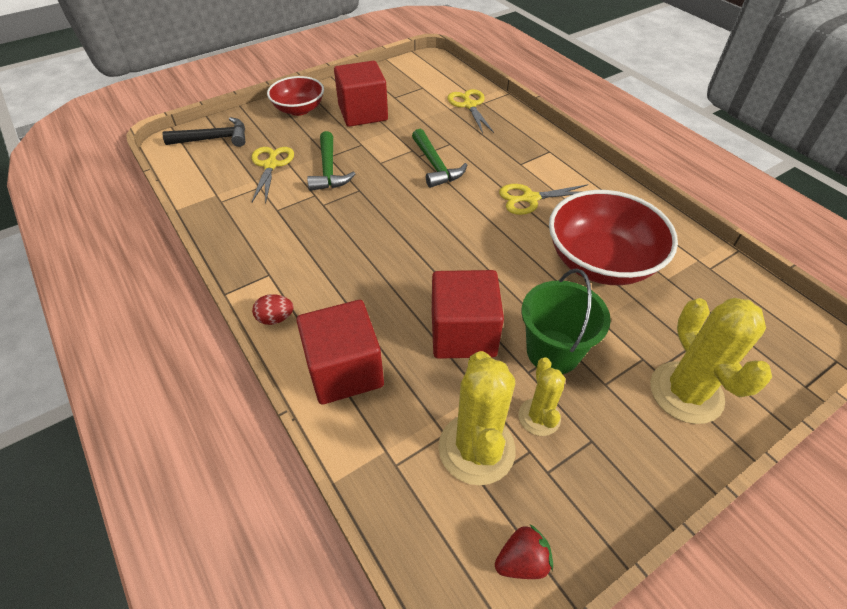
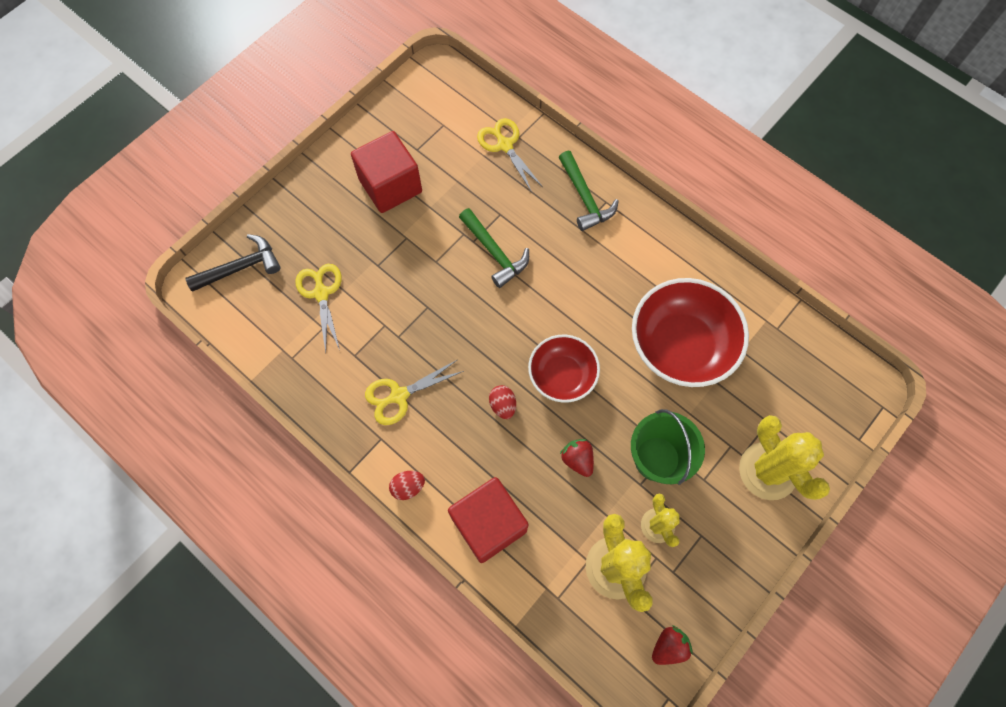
camera: 15 degrees left, 20 degrees up
red bowl [267,76,324,116] -> red bowl moved to [528,335,600,403]
green hammer [307,131,355,191] -> green hammer moved to [559,151,619,231]
red cube [432,270,504,359] -> red strawberry [560,439,594,477]
yellow scissors [499,184,588,215] -> yellow scissors moved to [365,360,464,425]
none -> red egg [489,385,516,419]

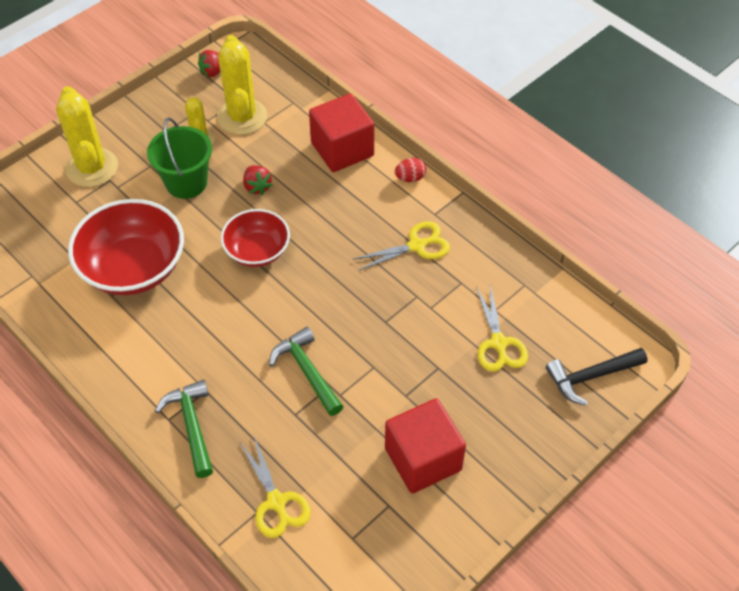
camera: 175 degrees left, 15 degrees down
red egg [489,385,516,419] -> none

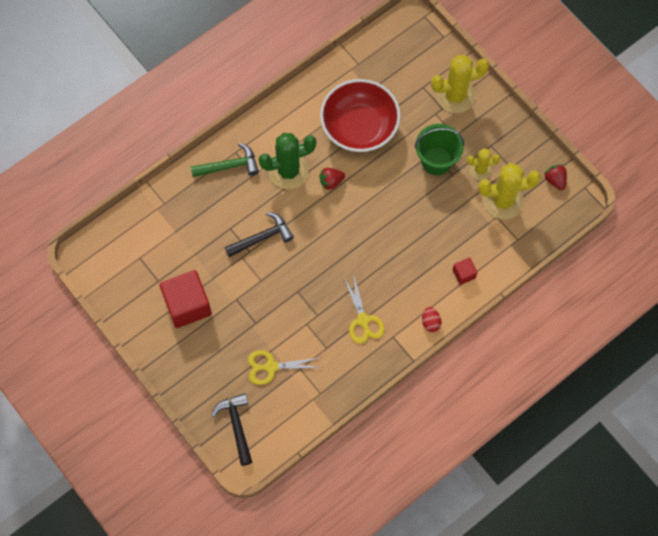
camera: 95 degrees right, 15 degrees up
red bowl [221,209,290,267] -> none
yellow scissors [239,436,311,538] -> none
red strawberry [243,165,273,195] -> red strawberry moved to [319,168,345,190]
green hammer [269,327,344,416] -> black hammer [225,212,294,257]
red cube [309,93,374,172] -> red cube [453,257,478,285], size x0.47
none -> green cactus [259,133,316,189]

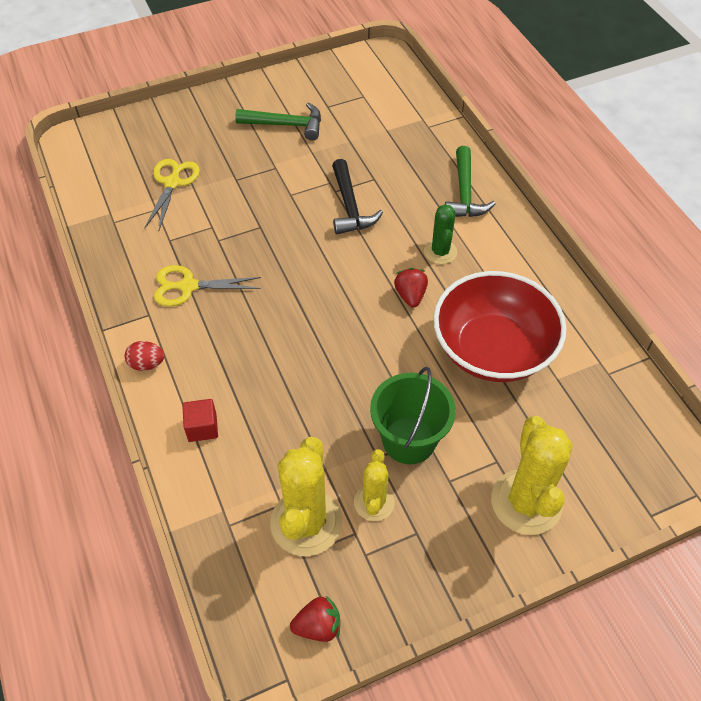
camera: 105 degrees right, 15 degrees down
red cube [159,270,212,328] -> green hammer [235,103,321,140]
black hammer [211,393,252,466] -> none
green cactus [259,133,316,189] -> green cactus [424,204,457,264], size x0.57

